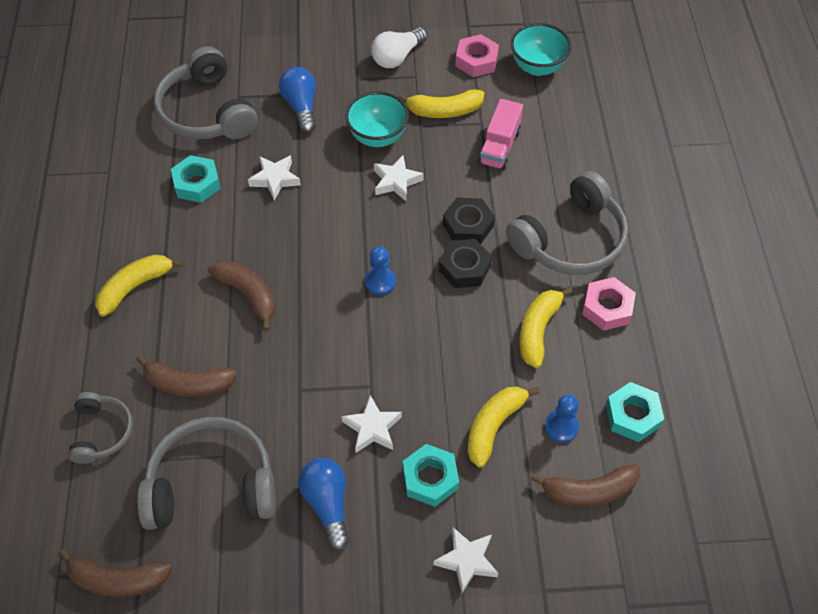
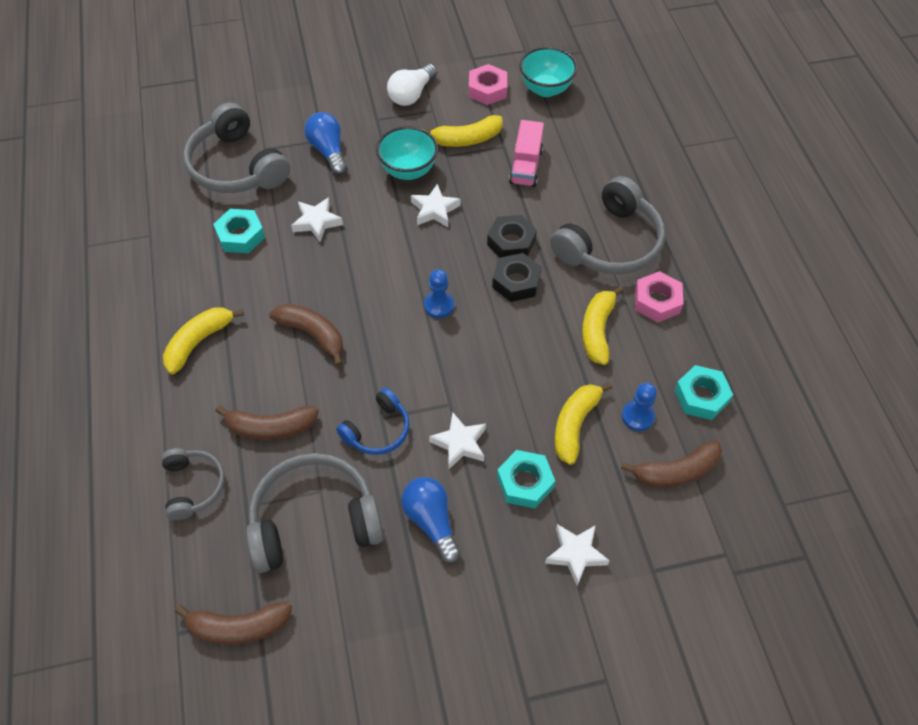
camera: 10 degrees left, 0 degrees up
none -> blue headphones [336,388,410,455]

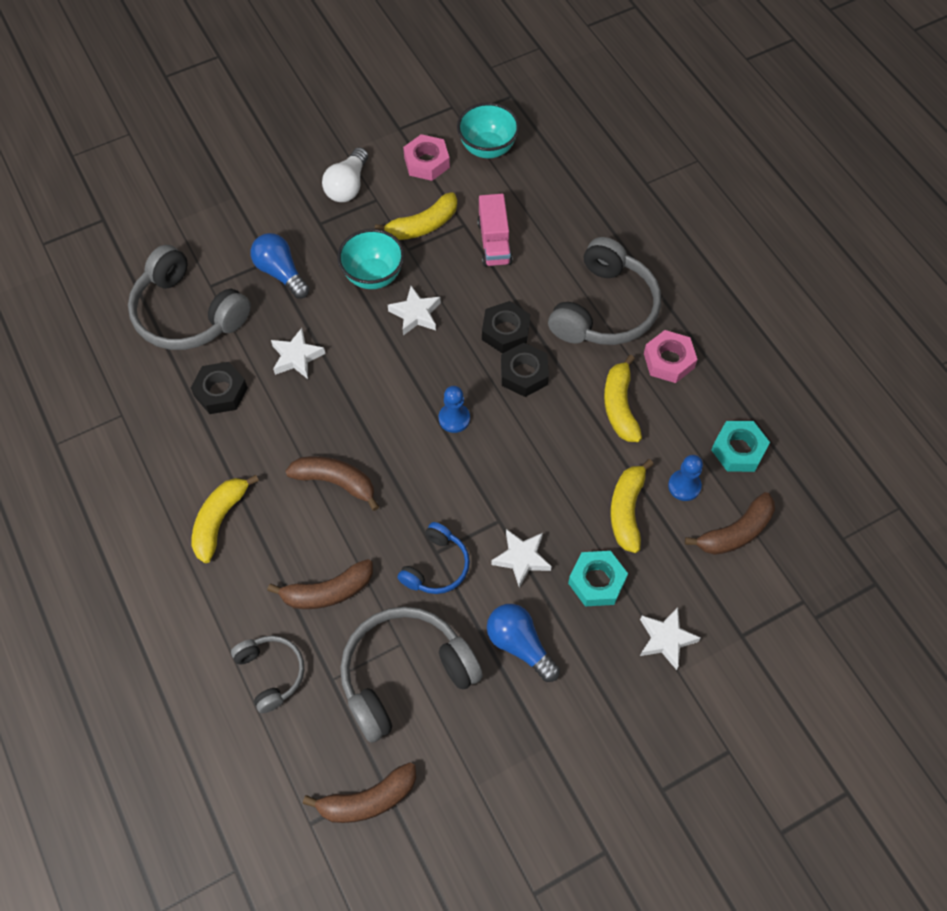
camera: 15 degrees left, 5 degrees up
turquoise nut [213,209,265,253] -> black nut [191,362,248,414]

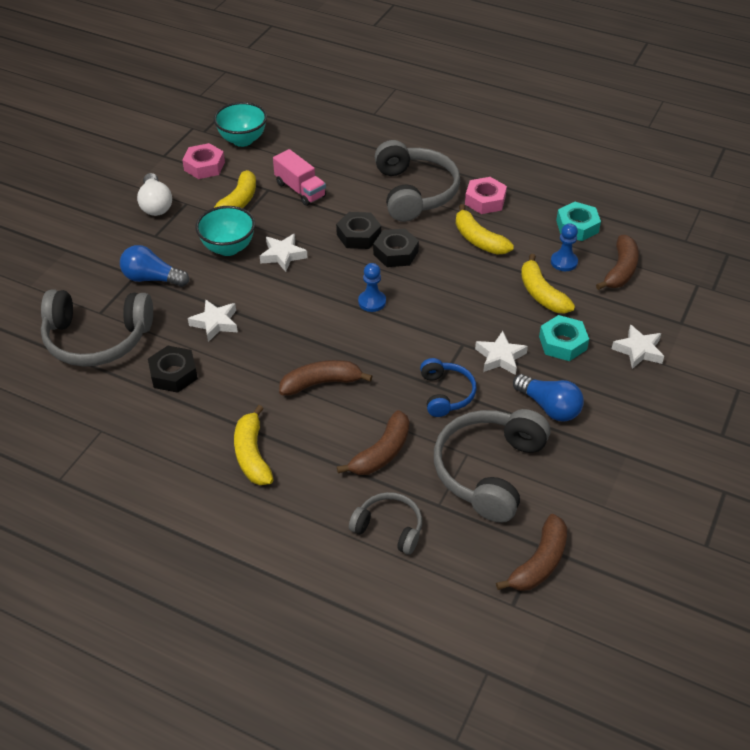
camera: 35 degrees left, 15 degrees down
blue light bulb [487,604,560,682] -> blue light bulb turned 150 degrees counterclockwise [513,374,584,422]

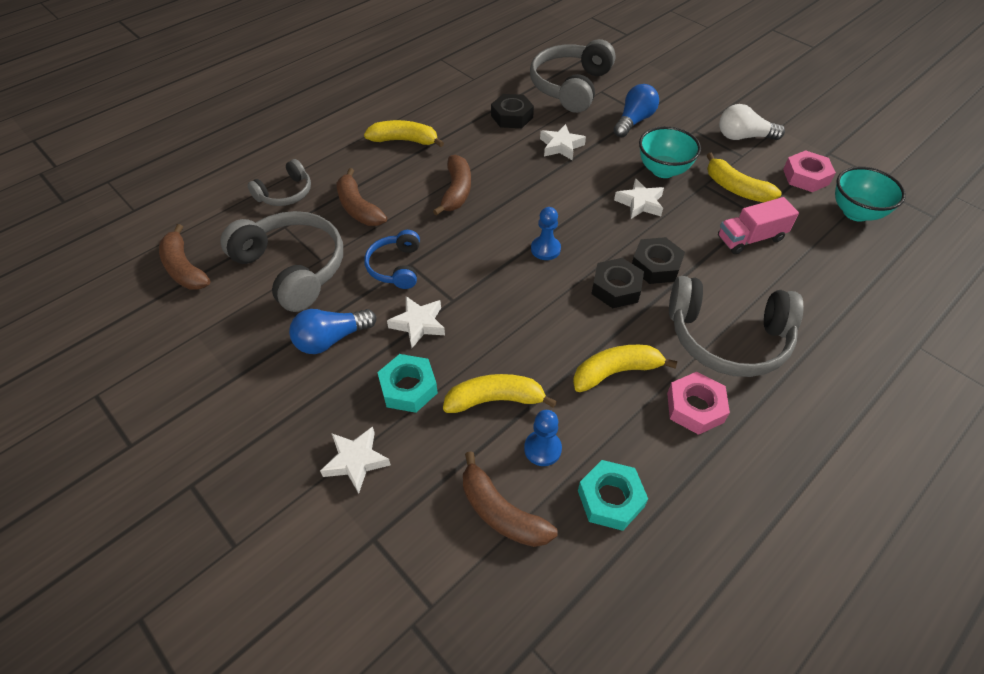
camera: 110 degrees right, 5 degrees up
blue headphones [420,358,477,417] -> blue headphones turned 75 degrees clockwise [364,230,420,289]

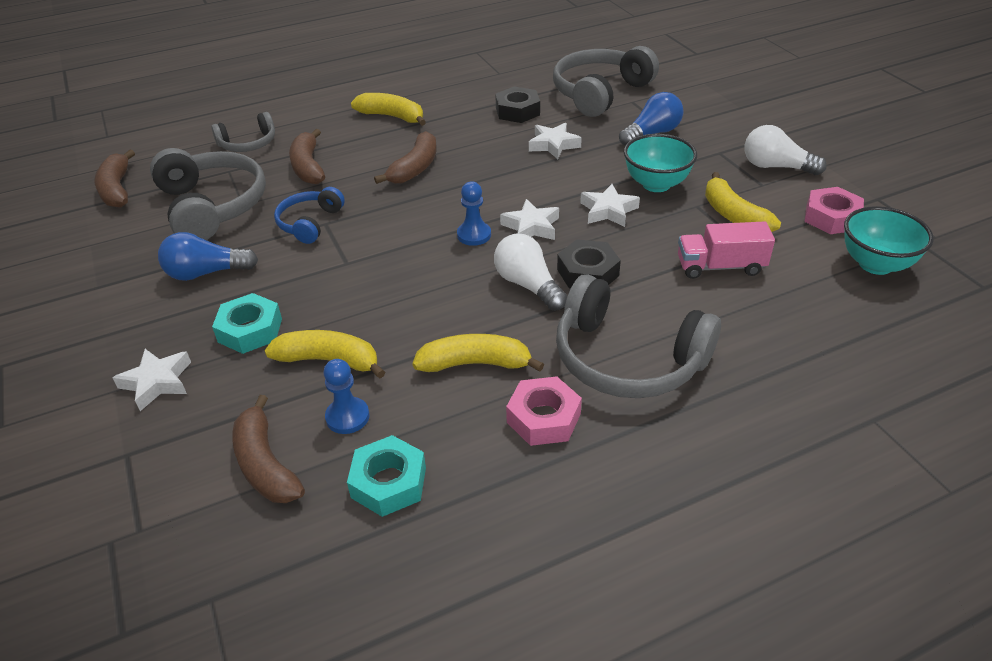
camera: 20 degrees right, 10 degrees down
white star [387,296,445,348] -> white star moved to [500,199,559,240]
black nut [591,258,644,308] -> white light bulb [494,233,567,311]

